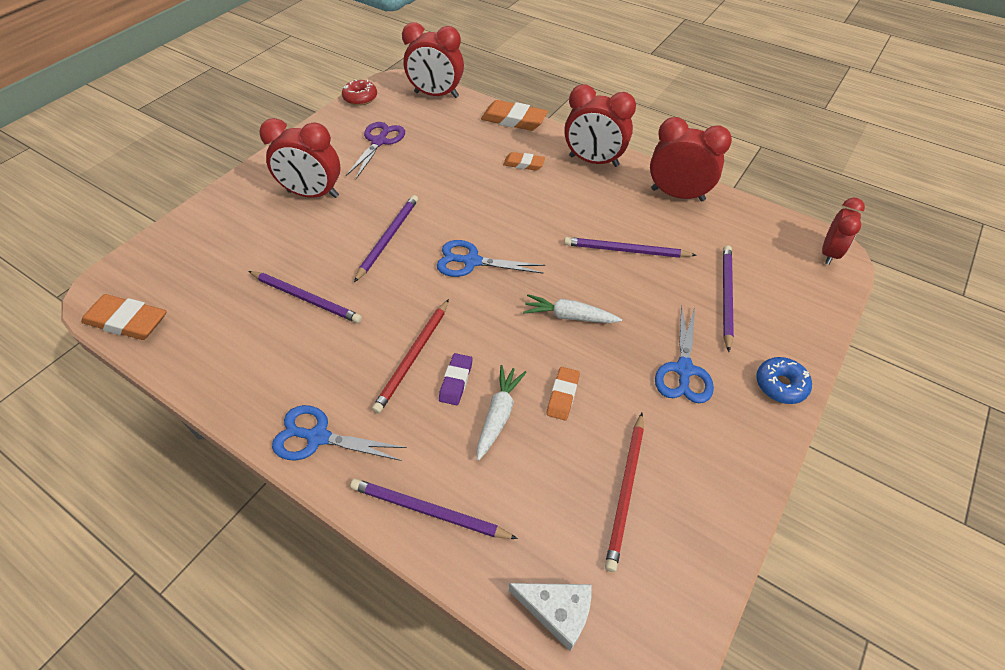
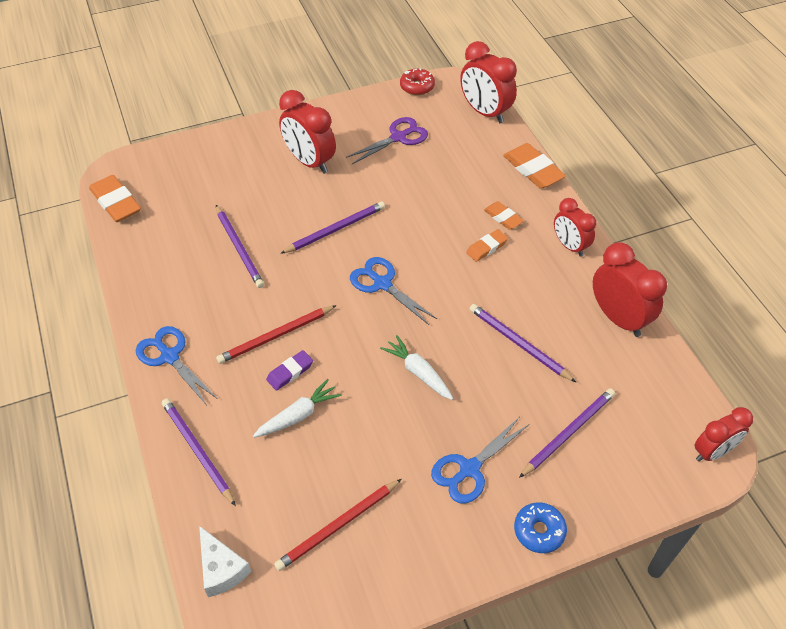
camera: 35 degrees right, 0 degrees up
orange eraser [547,367,580,420] -> orange eraser moved to [466,229,508,262]
red clock [564,85,636,167] -> red clock [554,198,596,257], size x0.66

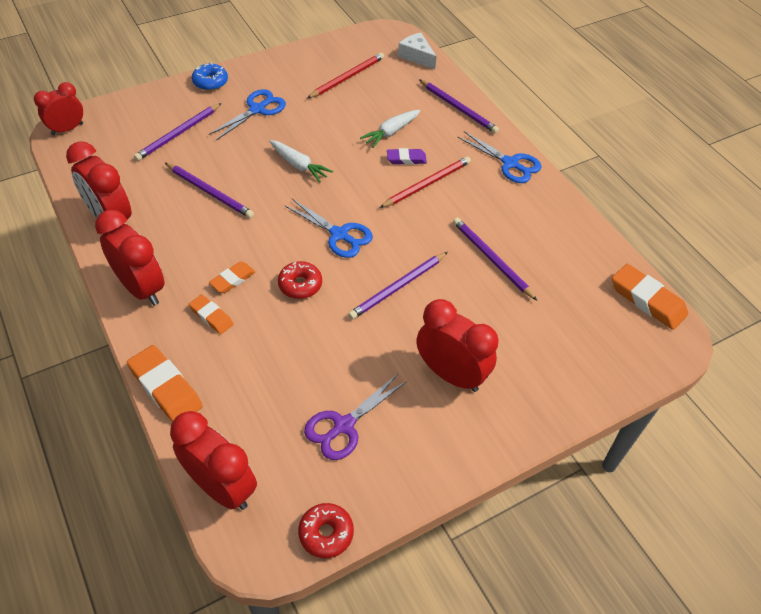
camera: 170 degrees right, 0 degrees up
purple eraser [266,350,313,391] -> purple eraser turned 45 degrees clockwise [387,148,427,165]
red clock [554,198,596,257] -> red clock [95,210,165,306], size x1.52
none -> red donut [278,261,322,299]

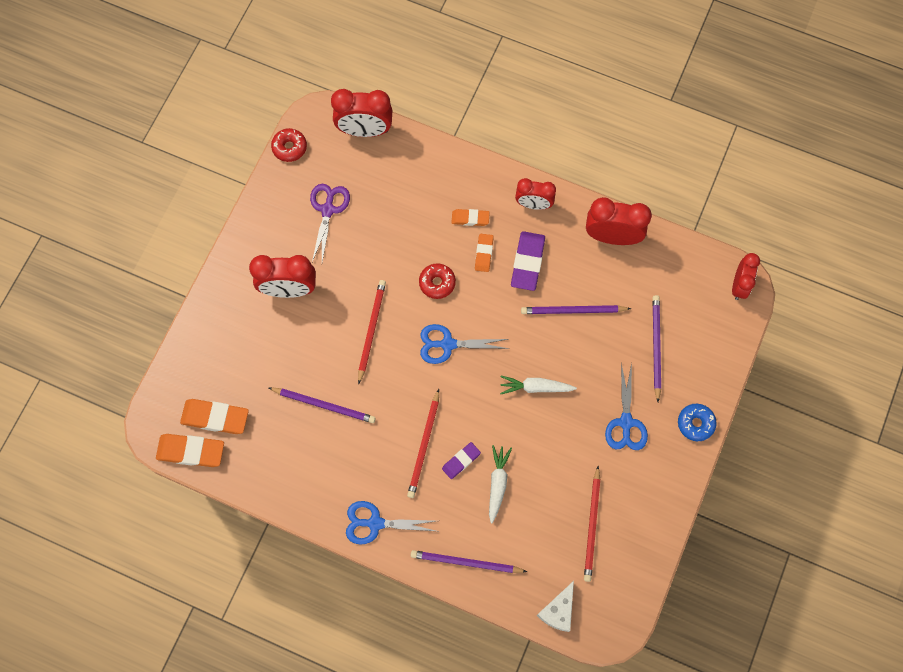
camera: 145 degrees right, 20 degrees up
red clock [95,210,165,306] -> red clock [515,178,556,210], size x0.66
orange eraser [127,345,203,422] -> orange eraser moved to [180,399,249,434]
purple pencil [348,252,448,320] -> red pencil [358,280,386,385]
white cheese [398,33,437,69] -> white cheese turned 105 degrees clockwise [537,581,574,632]
none -> purple eraser [511,231,545,291]

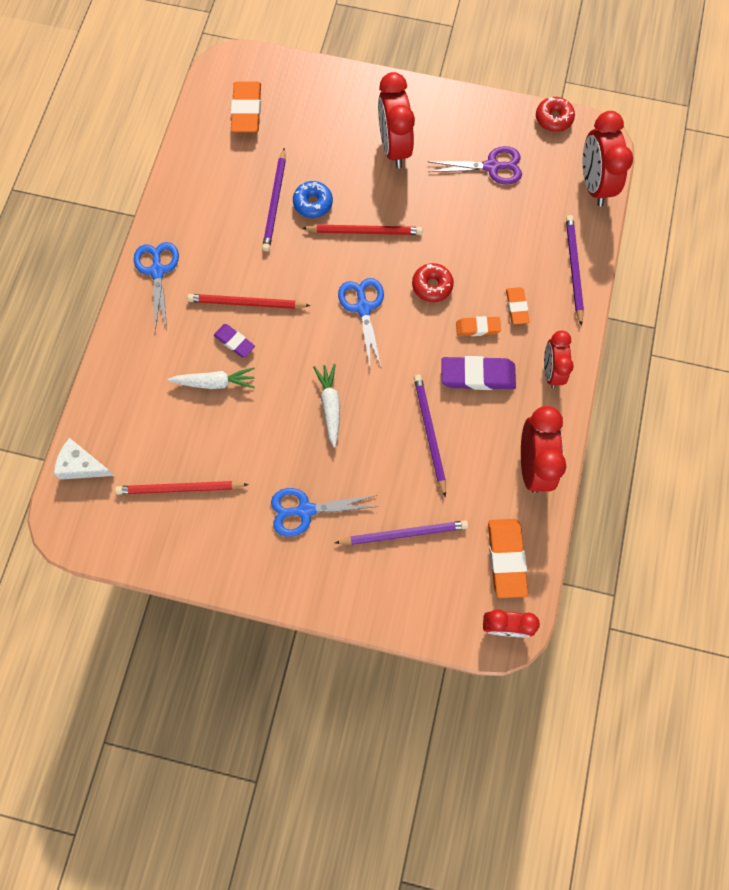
camera: 80 degrees right, 0 degrees up
orange eraser [156,434,224,467] -> orange eraser moved to [488,519,528,598]
purple pencil [411,550,527,573] -> purple pencil moved to [566,215,584,326]
blue donut [678,404,717,441] -> blue donut moved to [293,181,333,218]

